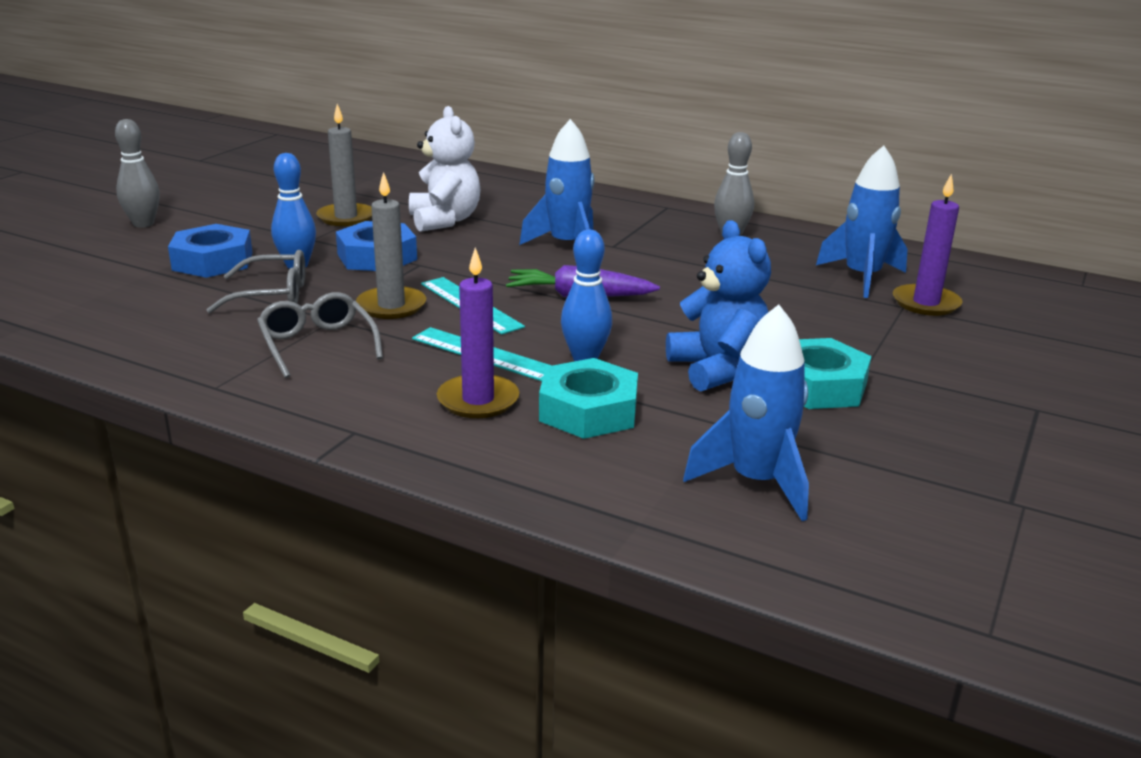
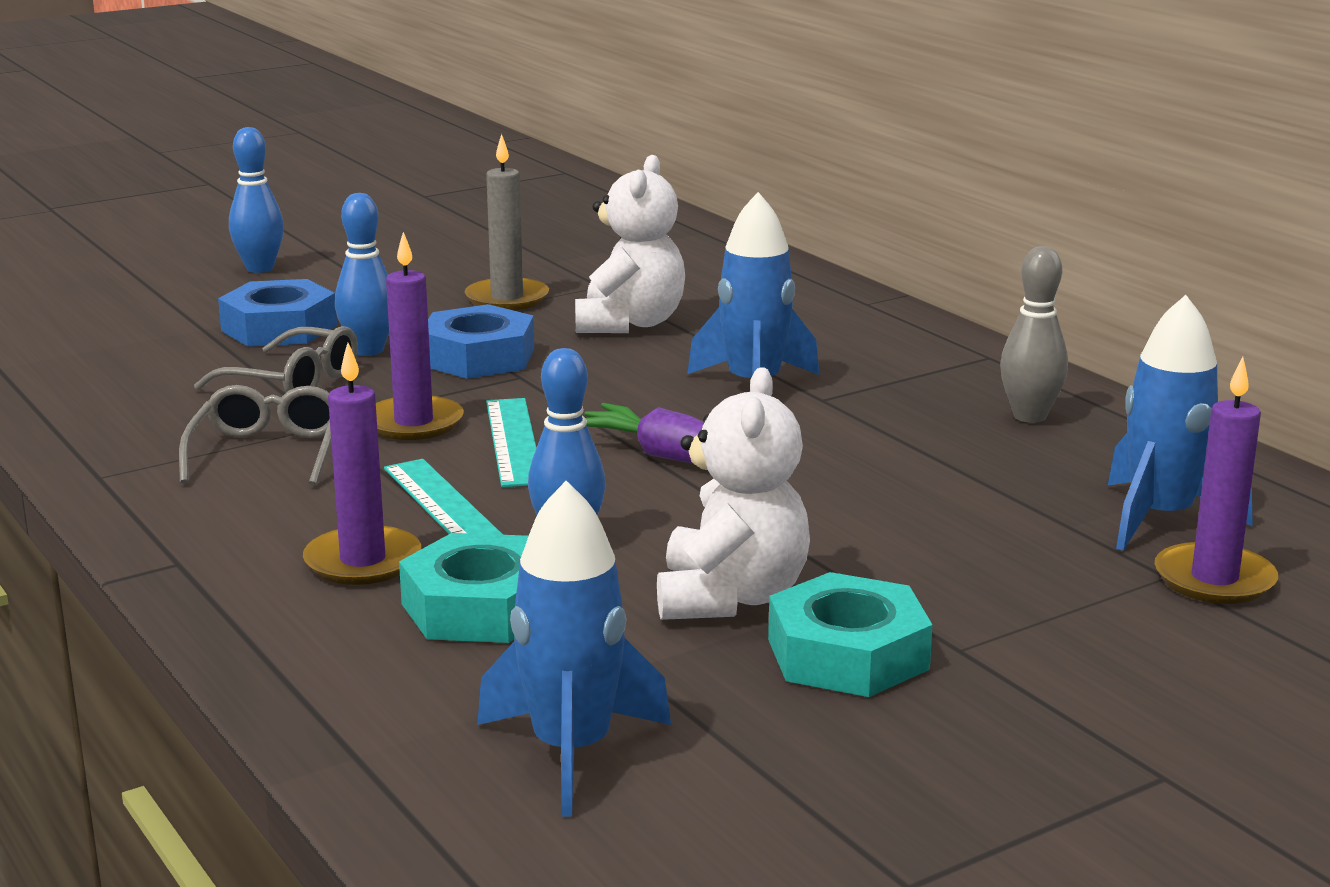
camera: 30 degrees right, 5 degrees down
grey bowling pin [115,119,159,228] -> blue bowling pin [229,127,284,273]
grey candle [356,172,426,319] -> purple candle [376,232,464,440]
blue teddy bear [666,220,771,392] -> white teddy bear [657,367,810,620]

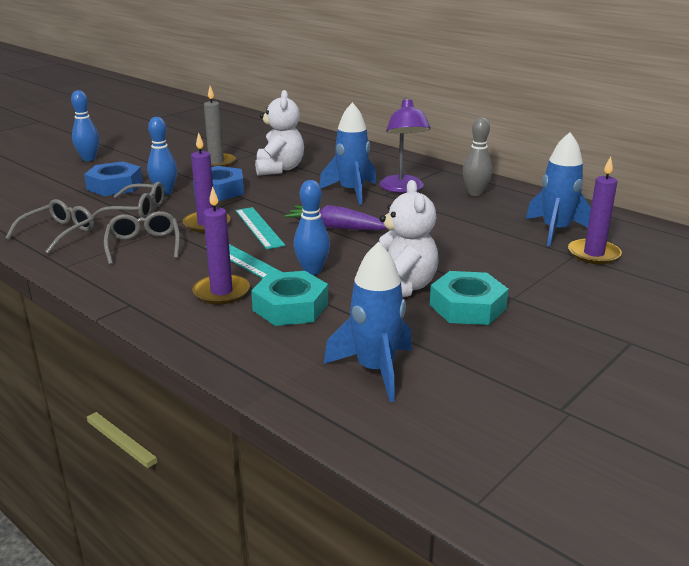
camera: 15 degrees left, 5 degrees up
none -> grey glasses [5,199,94,254]
none -> purple lamp [380,98,431,193]

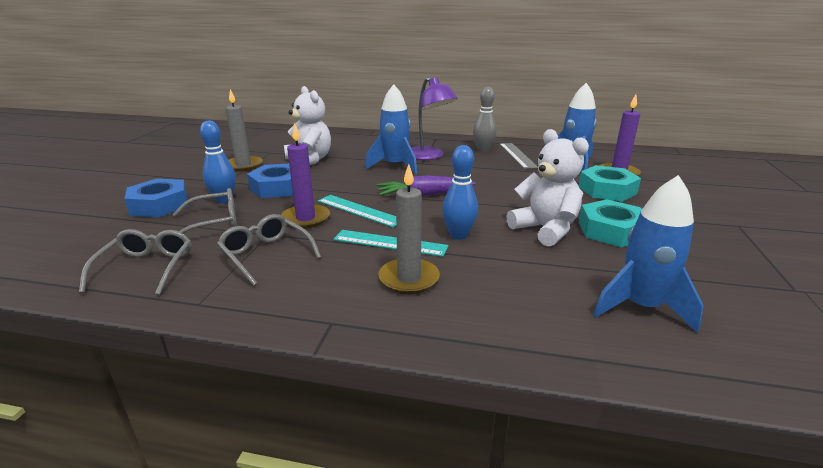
camera: 30 degrees left, 0 degrees up
blue bowling pin [71,90,99,161] -> none
purple candle [193,186,250,305] -> grey candle [378,164,440,294]
turquoise nut [251,271,328,326] -> turquoise nut moved to [578,165,641,202]
none -> grey ruler [499,143,538,169]

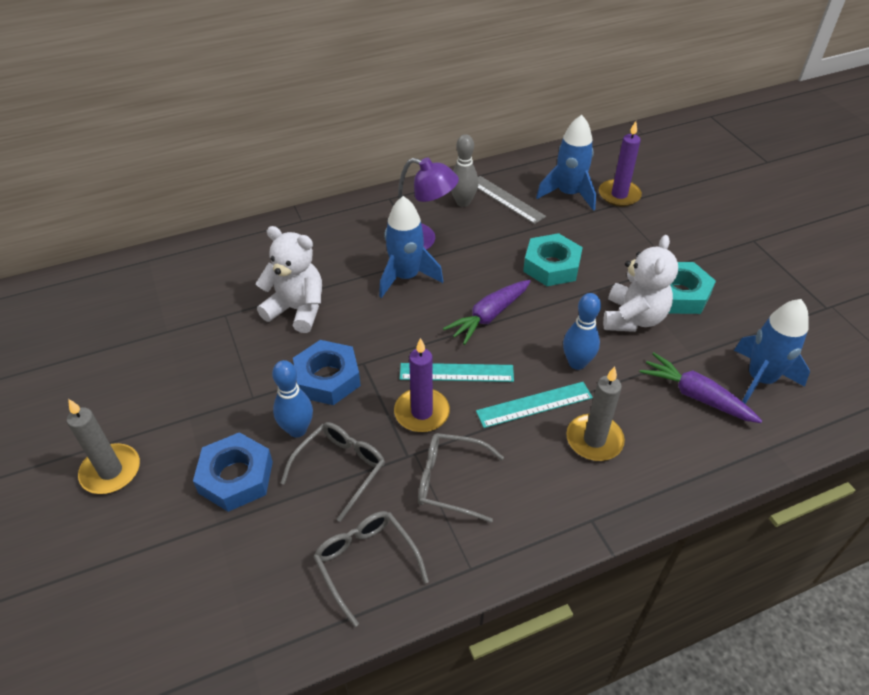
camera: 35 degrees left, 20 degrees up
grey candle [226,89,263,172] -> grey candle moved to [67,399,140,494]
white teddy bear [506,129,589,246] -> white teddy bear turned 90 degrees clockwise [603,235,678,332]
turquoise nut [578,165,641,202] -> turquoise nut moved to [523,233,583,286]
none -> purple carrot [640,352,762,423]

